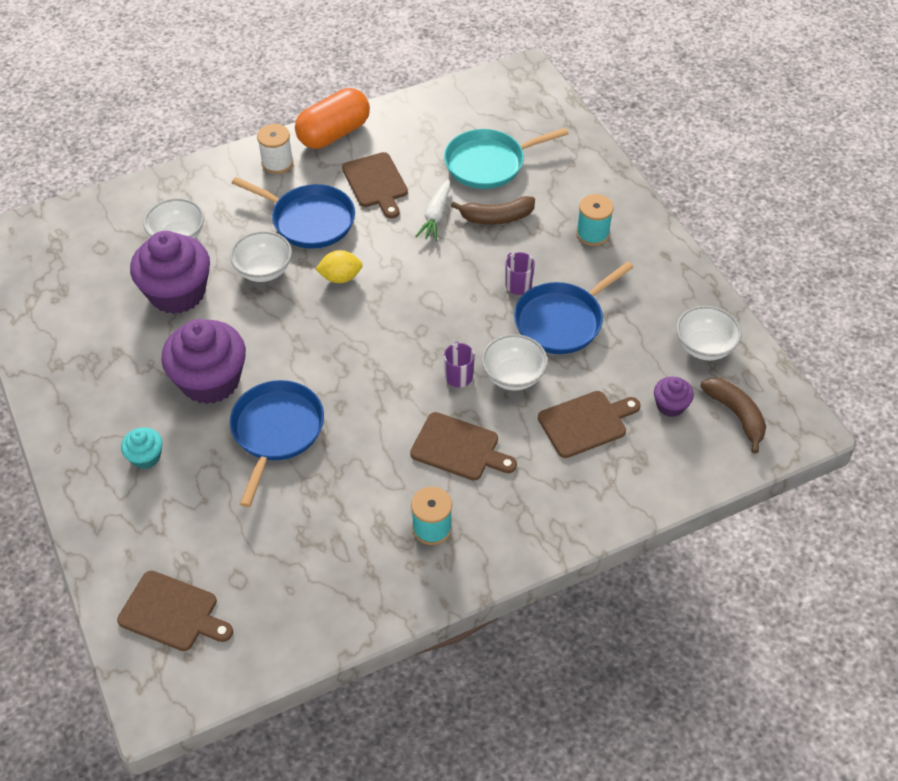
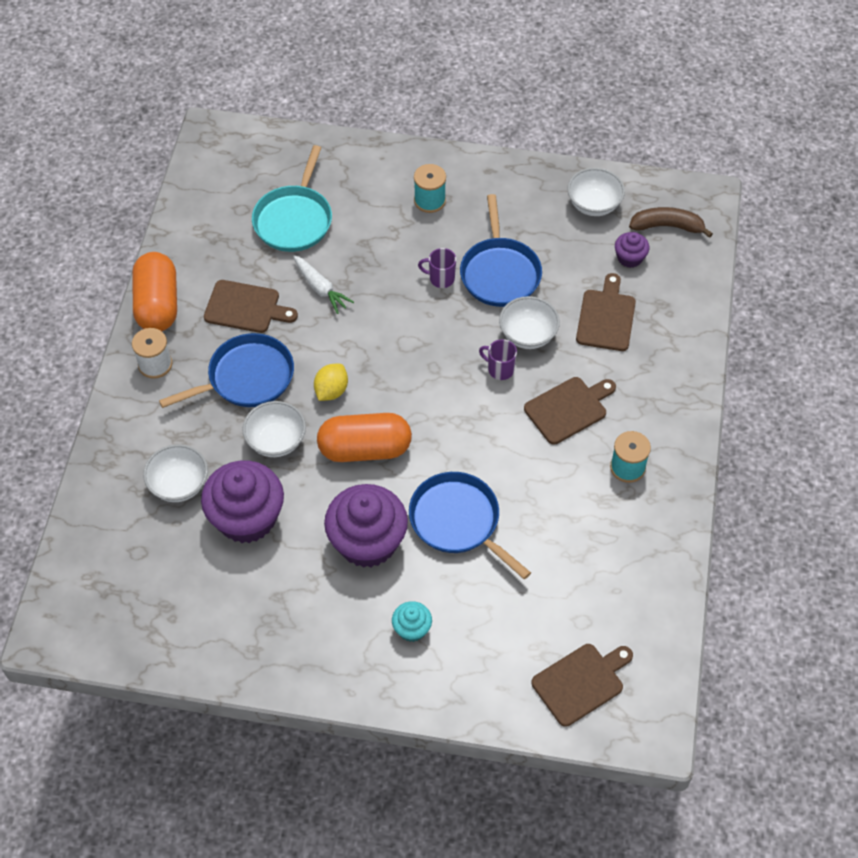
camera: 55 degrees left, 5 degrees up
brown banana [451,196,535,225] -> none
none -> orange capsule [317,413,412,462]

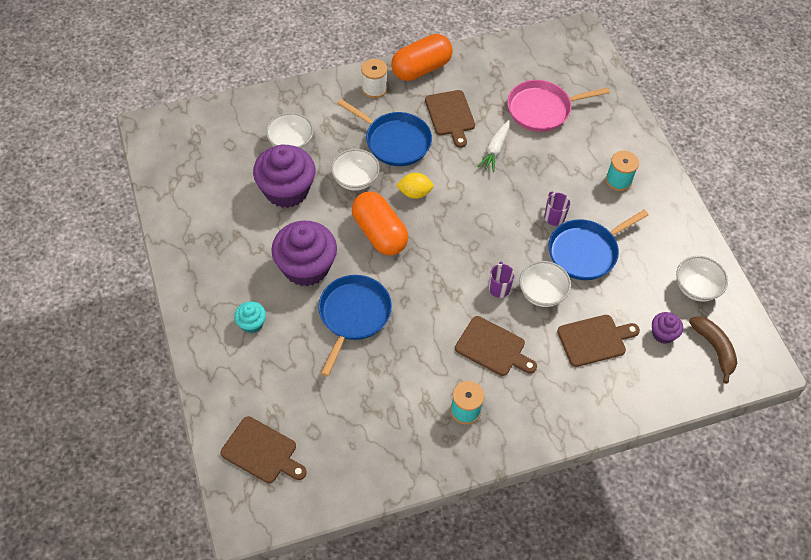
camera: 60 degrees right, 0 degrees up
turquoise pan [252,145,332,252] -> pink pan [507,80,610,132]

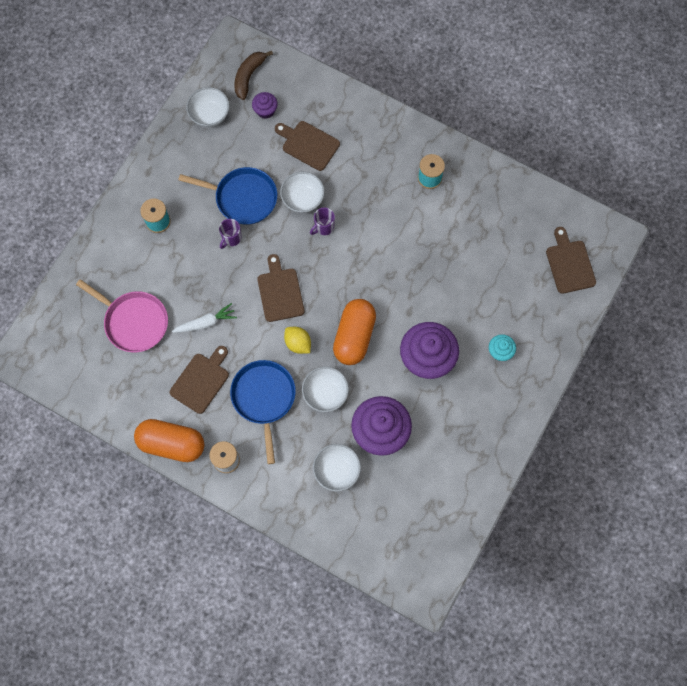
camera: 130 degrees left, 15 degrees up
blue pan [318,275,392,376] -> none
brown cutting board [455,316,537,376] -> brown cutting board moved to [257,254,304,322]

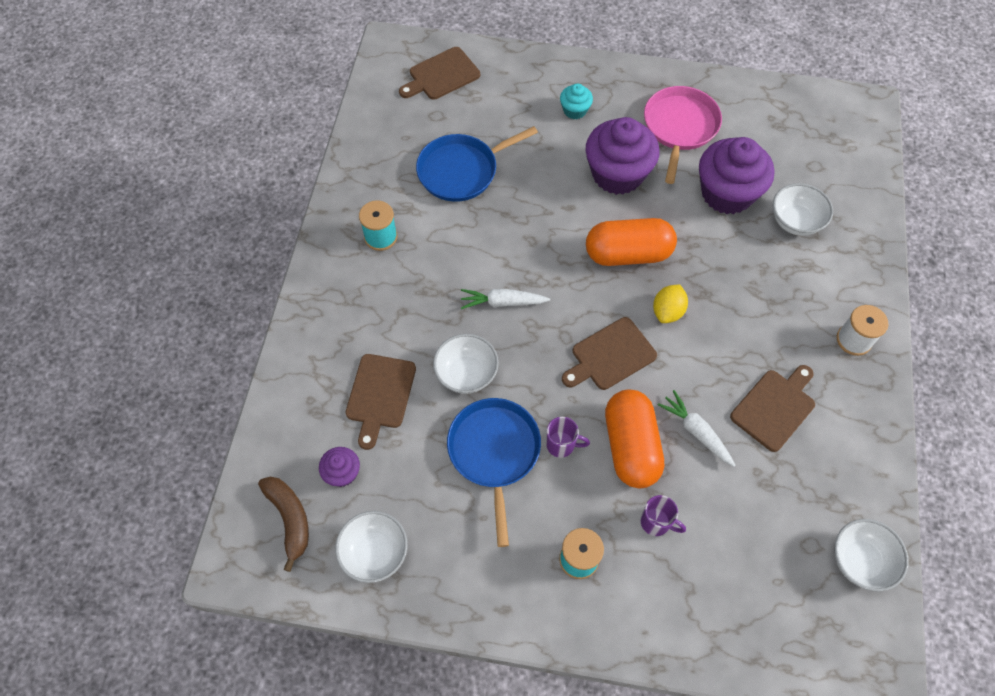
camera: 110 degrees left, 10 degrees down
pink pan [76,279,168,352] -> pink pan moved to [644,86,722,184]
orange capsule [134,419,205,462] -> orange capsule moved to [605,389,664,488]
brown cutting board [170,346,229,414] -> brown cutting board turned 120 degrees clockwise [730,365,815,452]
blue pan [230,360,296,464] -> blue pan moved to [416,126,538,202]
brown banana [234,51,273,100] -> brown banana turned 120 degrees counterclockwise [258,477,309,572]
white bowl [302,367,349,412] -> white bowl moved to [834,519,909,592]
purple mug [310,208,335,235] -> purple mug moved to [640,495,686,536]
none -> white carrot [461,289,550,309]

